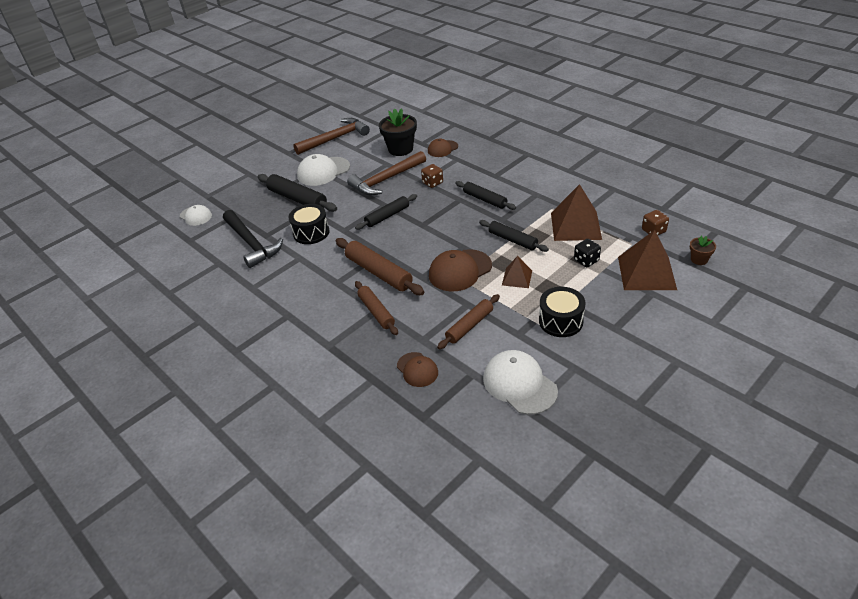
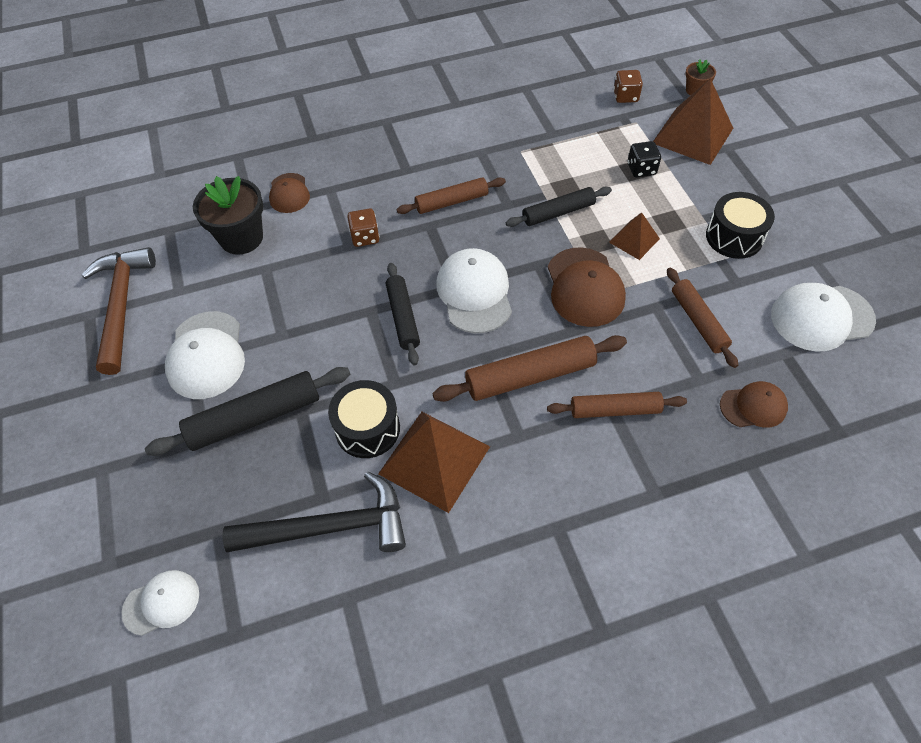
camera: 65 degrees left, 15 degrees up
brown hammer [347,151,426,195] -> none
black rolling pin [455,181,516,210] -> brown rolling pin [397,177,506,214]
brown pyramid [551,184,602,241] -> brown pyramid moved to [378,412,490,513]
none -> white cap [436,248,512,333]

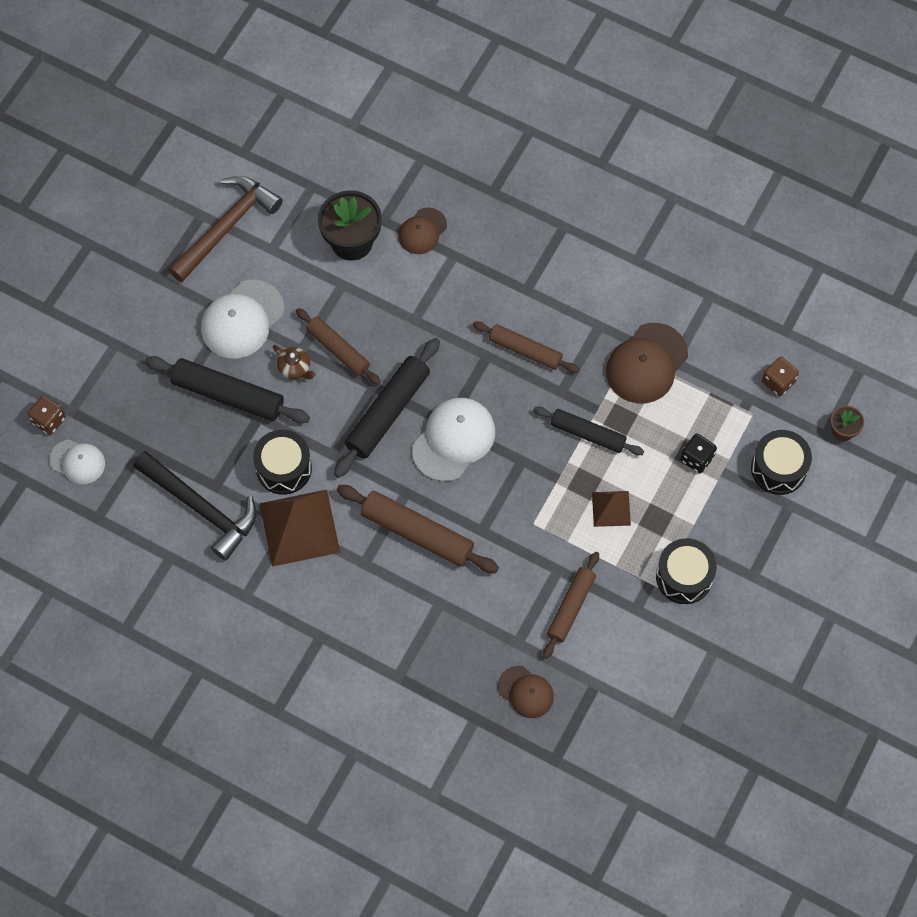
camera: 45 degrees right, 10 degrees up
brown dice [347,209,379,247] -> brown dice moved to [28,395,66,435]
black rolling pin [386,263,420,365] -> black rolling pin [334,338,440,478], size x1.51
brown rolling pin [547,392,687,418] -> brown rolling pin moved to [296,308,381,385]
brown cap [548,247,626,327] -> brown cap moved to [606,323,688,403]
brown pyramid [654,78,733,165] -> black drum [751,430,812,495]
white cap [771,283,876,352] -> none
none -> brown teapot [273,345,316,379]

